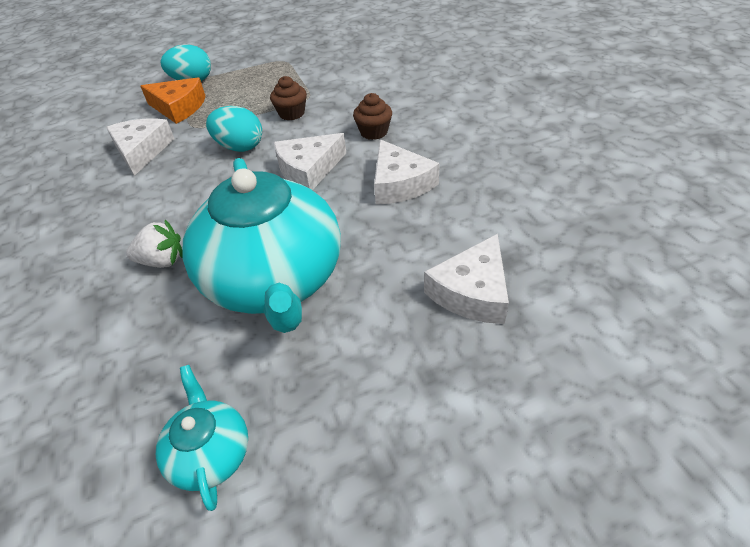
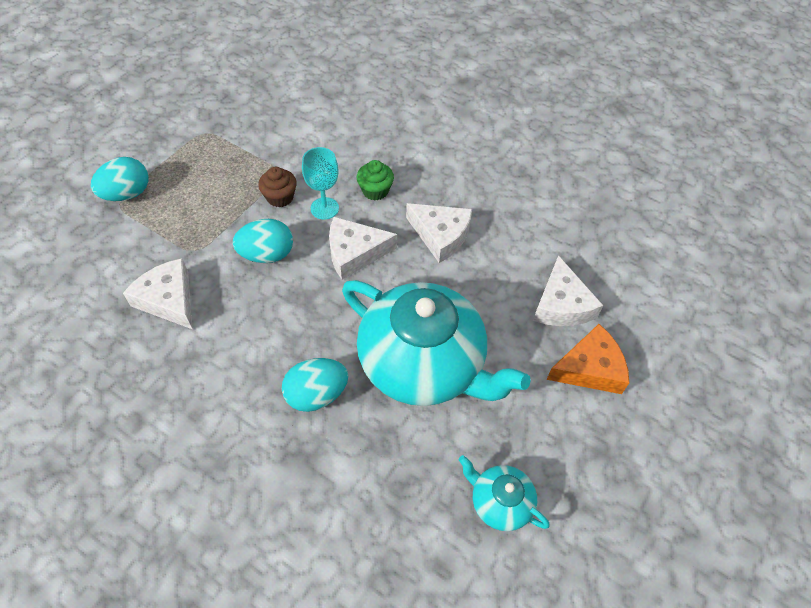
camera: 40 degrees left, 10 degrees up
white strawberry [126,220,182,268] -> turquoise egg [282,358,348,412]
orange cheese [140,77,206,124] -> orange cheese moved to [546,324,629,394]
white cheese [274,133,346,190] -> white cheese turned 60 degrees clockwise [329,217,397,279]
brown cupcake [353,93,392,140] -> green cupcake [357,160,394,201]
none -> turquoise goblet [302,147,339,220]

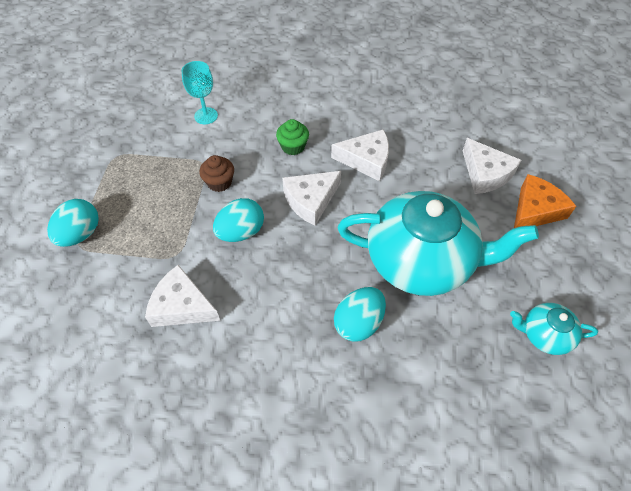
camera: 25 degrees left, 0 degrees up
turquoise goblet [302,147,339,220] -> turquoise goblet moved to [181,61,218,124]

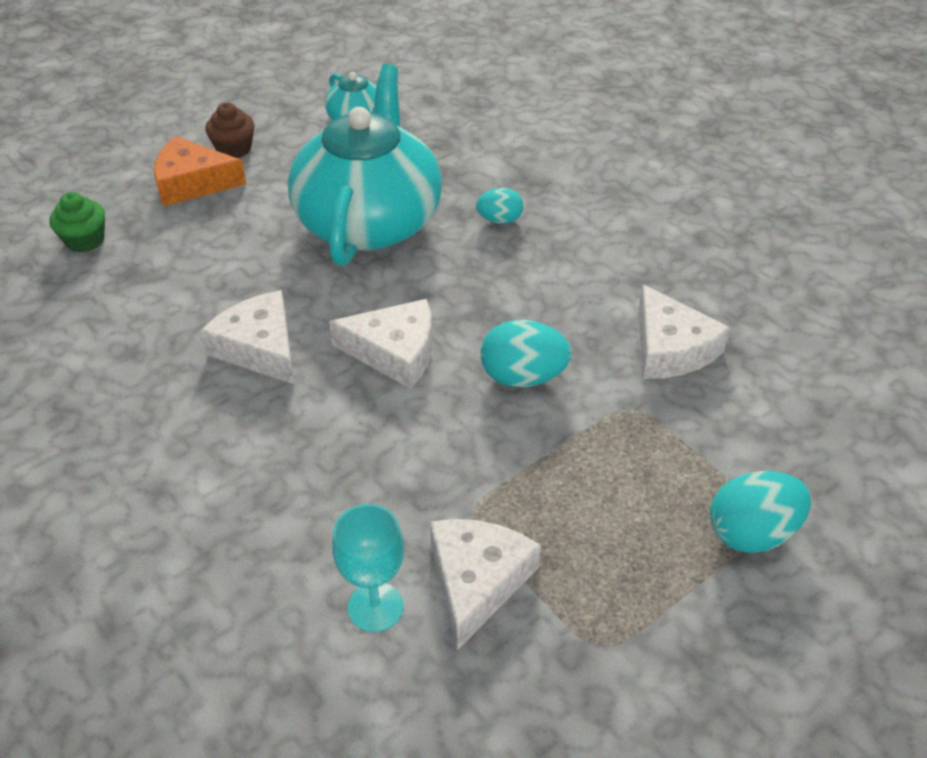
camera: 135 degrees left, 10 degrees down
brown cupcake [199,155,234,192] -> brown cupcake moved to [205,103,254,158]
green cupcake [276,119,309,155] -> green cupcake moved to [49,192,105,253]
turquoise egg [334,287,386,342] -> turquoise egg [476,188,523,224], size x0.62
turquoise teapot [338,191,539,296] -> turquoise teapot turned 45 degrees clockwise [288,64,442,266]
white cheese [463,138,521,194] -> white cheese moved to [430,519,541,650]

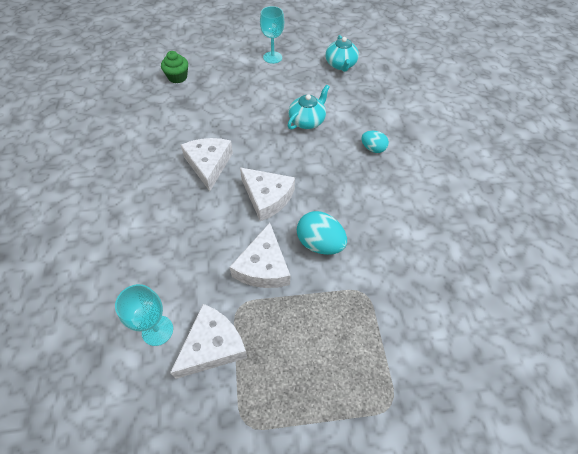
camera: 30 degrees right, 10 degrees up
orange cheese [154,136,246,206] -> none
brown cupcake [205,103,254,158] -> turquoise goblet [260,6,284,64]
turquoise teapot [288,64,442,266] -> turquoise teapot [287,85,330,129], size x0.45
white cheese [639,284,730,379] -> white cheese moved to [230,223,291,288]
turquoise egg [710,471,811,553] -> none

